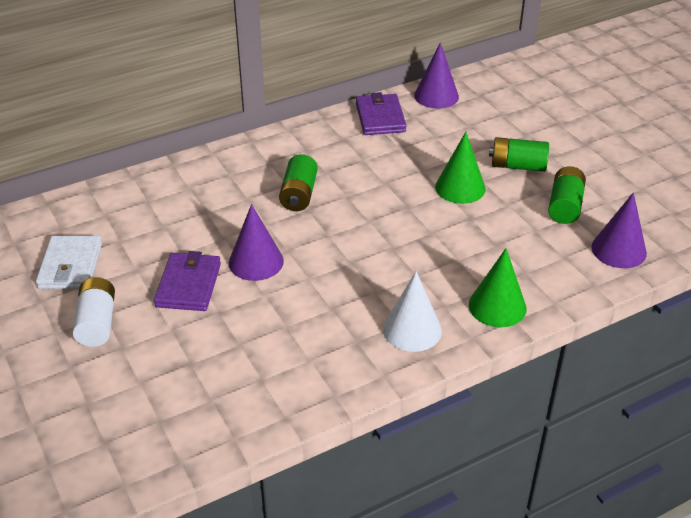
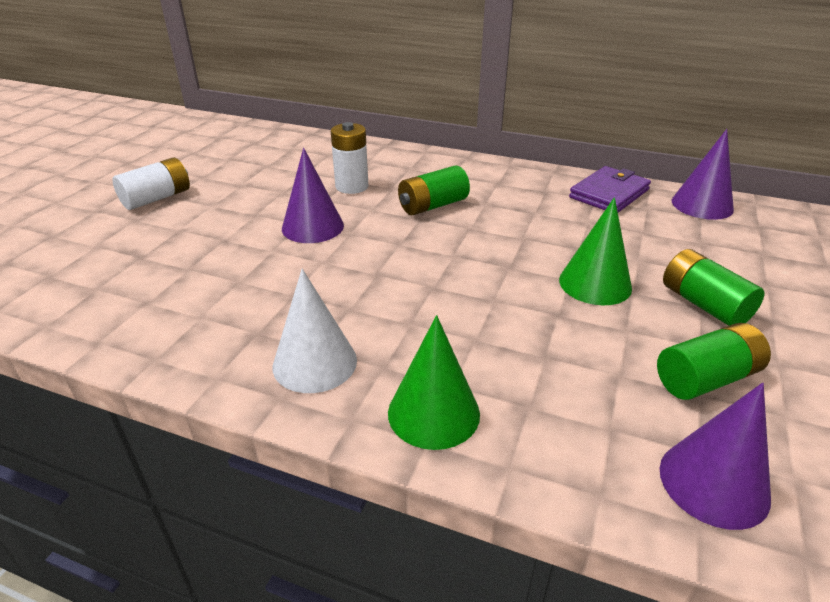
camera: 50 degrees right, 5 degrees down
white wallet [36,236,102,289] -> none
purple wallet [154,251,221,311] -> none
none -> white battery [331,122,368,194]

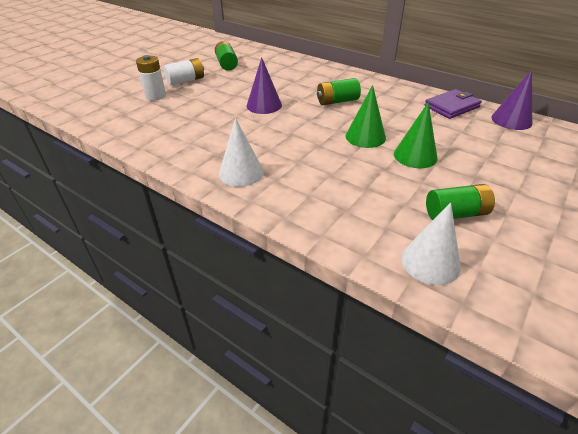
camera: 15 degrees right, 5 degrees up
white battery [331,122,368,194] -> white battery moved to [136,55,166,101]
green cone [388,315,480,450] -> green cone moved to [346,85,386,148]
purple cone [660,383,771,530] -> white cone [401,203,461,285]
green battery [663,249,764,326] -> green battery moved to [215,41,238,71]

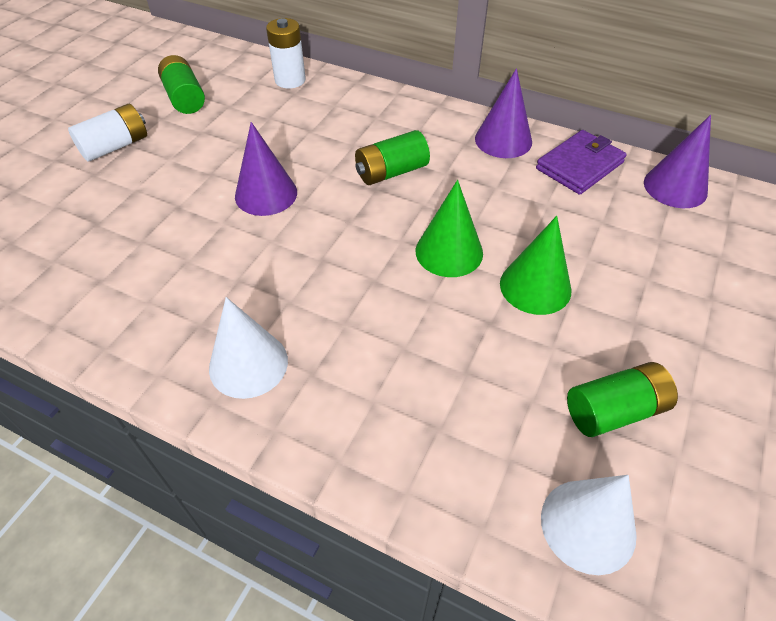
camera: 10 degrees left, 10 degrees up
white battery [136,55,166,101] -> white battery moved to [266,18,306,88]
none -> purple cone [475,68,532,158]

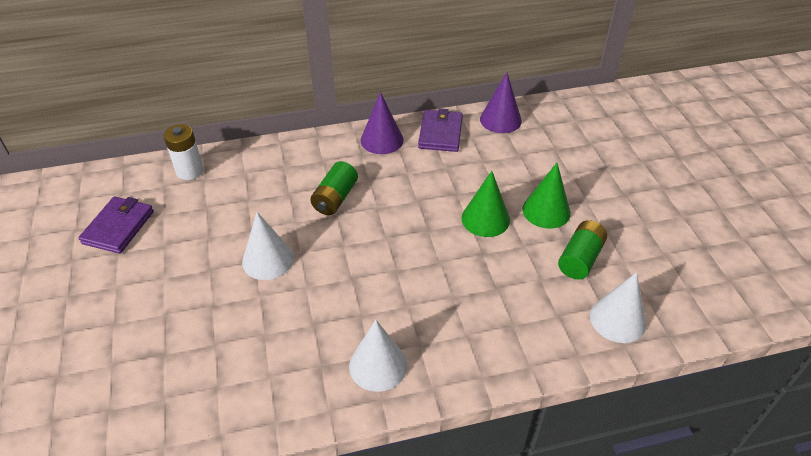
camera: 40 degrees left, 5 degrees down
white battery [68,104,147,162] -> none
green battery [158,55,205,114] -> purple wallet [78,197,154,254]
purple cone [235,122,297,216] -> white cone [242,212,294,280]
green cone [416,180,483,277] -> green cone moved to [522,163,571,229]

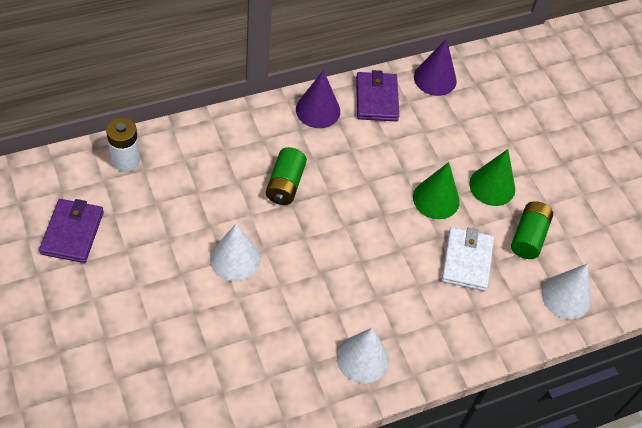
camera: 15 degrees left, 10 degrees up
none -> white wallet [441,227,494,291]

